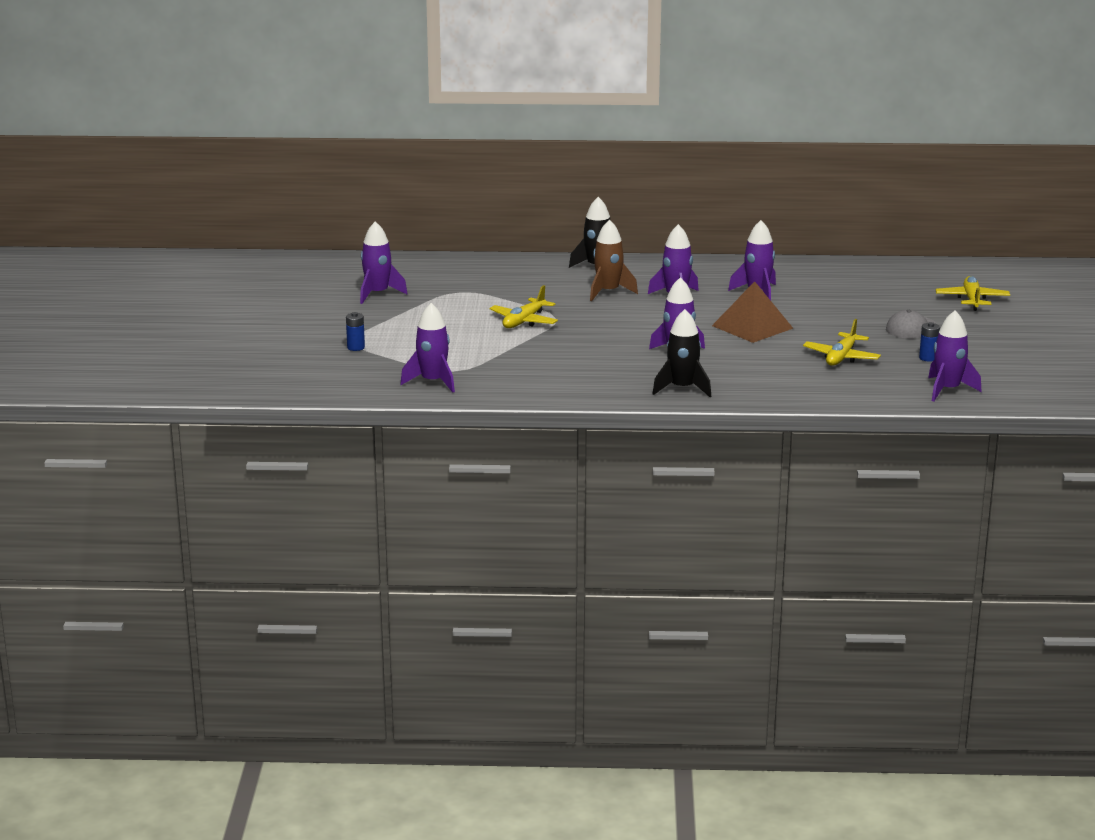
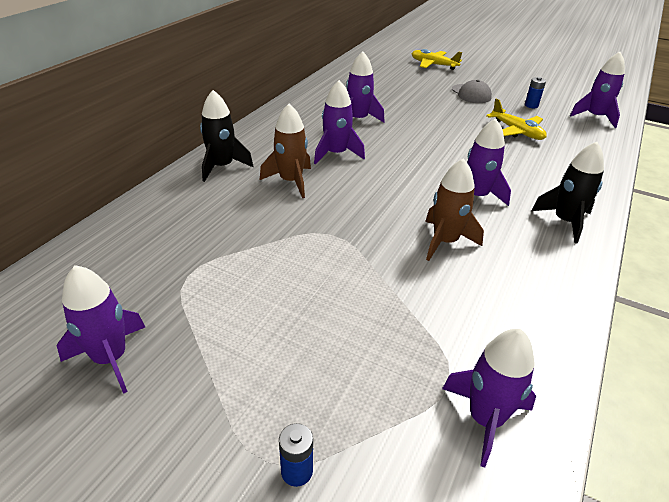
camera: 65 degrees left, 15 degrees up
yellow plane [490,285,558,328] -> none
brown pyramid [712,281,793,343] -> none
none -> brown rocket [425,158,484,261]

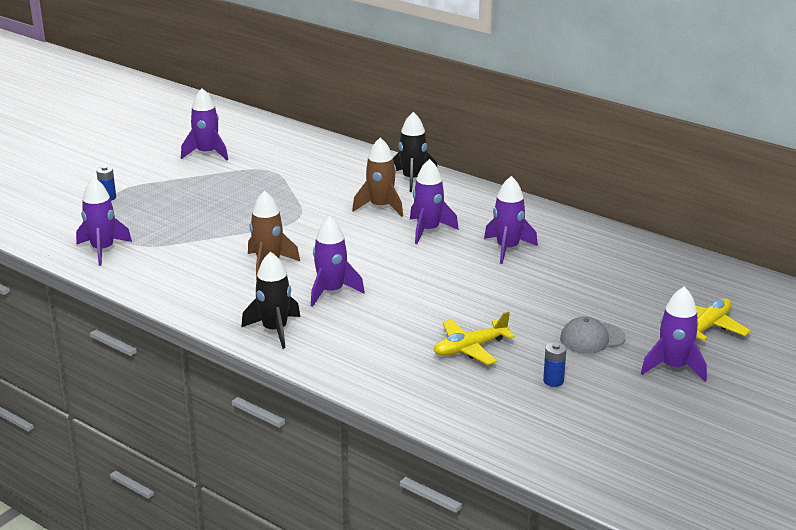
camera: 100 degrees right, 10 degrees down
purple rocket [570,52,625,128] -> purple rocket moved to [641,287,707,382]

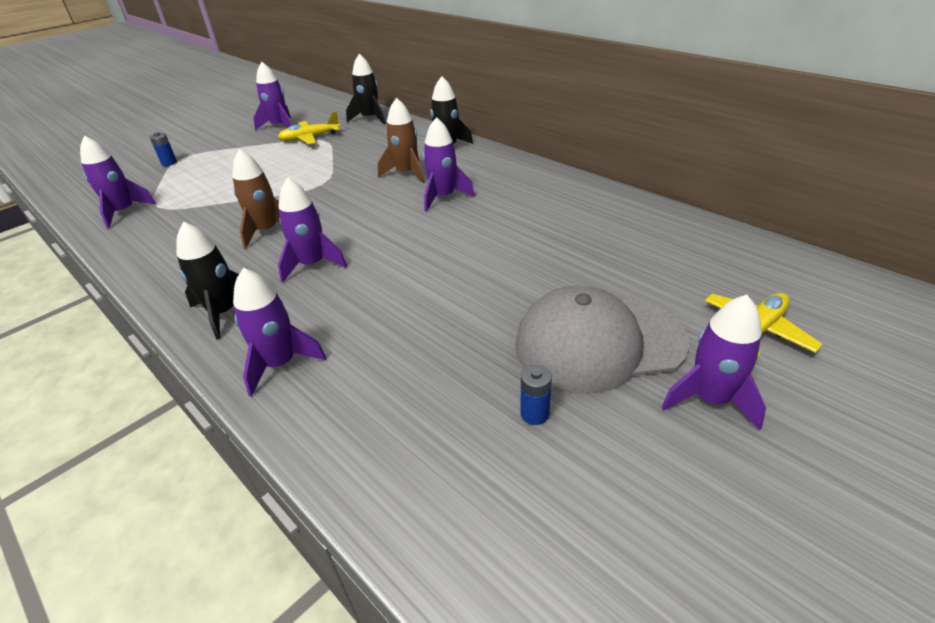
camera: 10 degrees right, 10 degrees up
yellow plane [434,311,515,365] -> yellow plane moved to [278,111,340,145]
purple rocket [484,176,538,264] -> purple rocket moved to [233,268,326,397]
grey cap [560,316,626,354] -> grey cap [515,286,689,394], size x1.98
none -> black rocket [346,54,386,124]

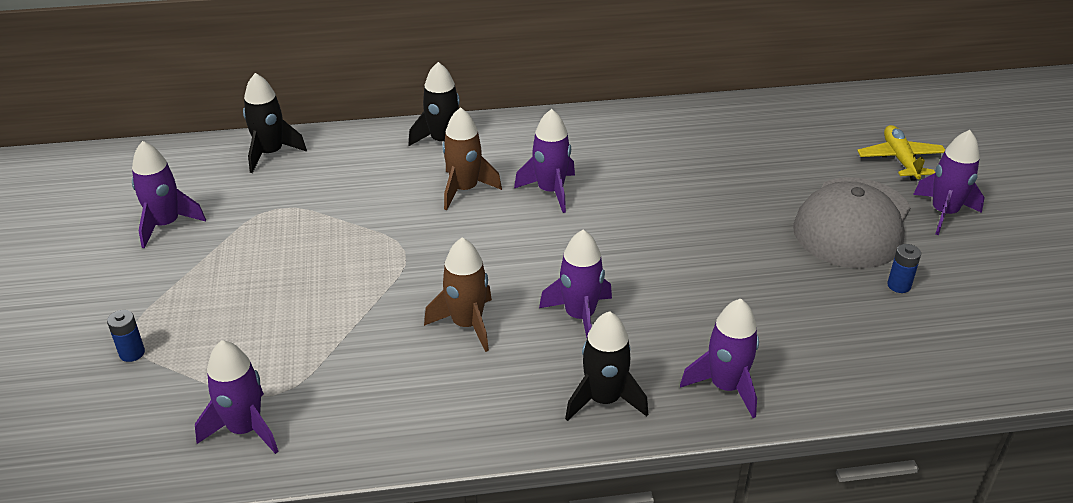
camera: 55 degrees left, 0 degrees up
yellow plane [278,111,340,145] -> none

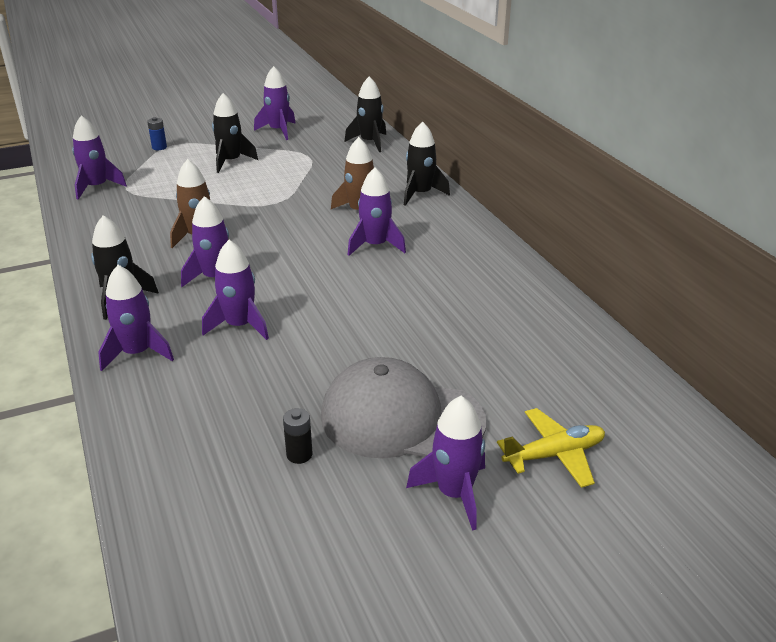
camera: 75 degrees right, 5 degrees down
blue battery [887,244,921,293] -> black battery [283,408,313,464]
none -> purple rocket [202,240,269,340]
none -> black rocket [212,93,258,173]

